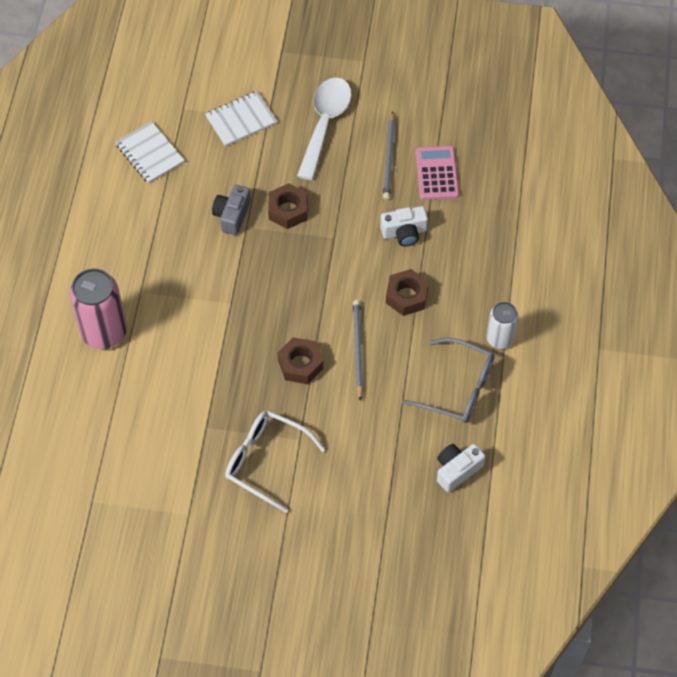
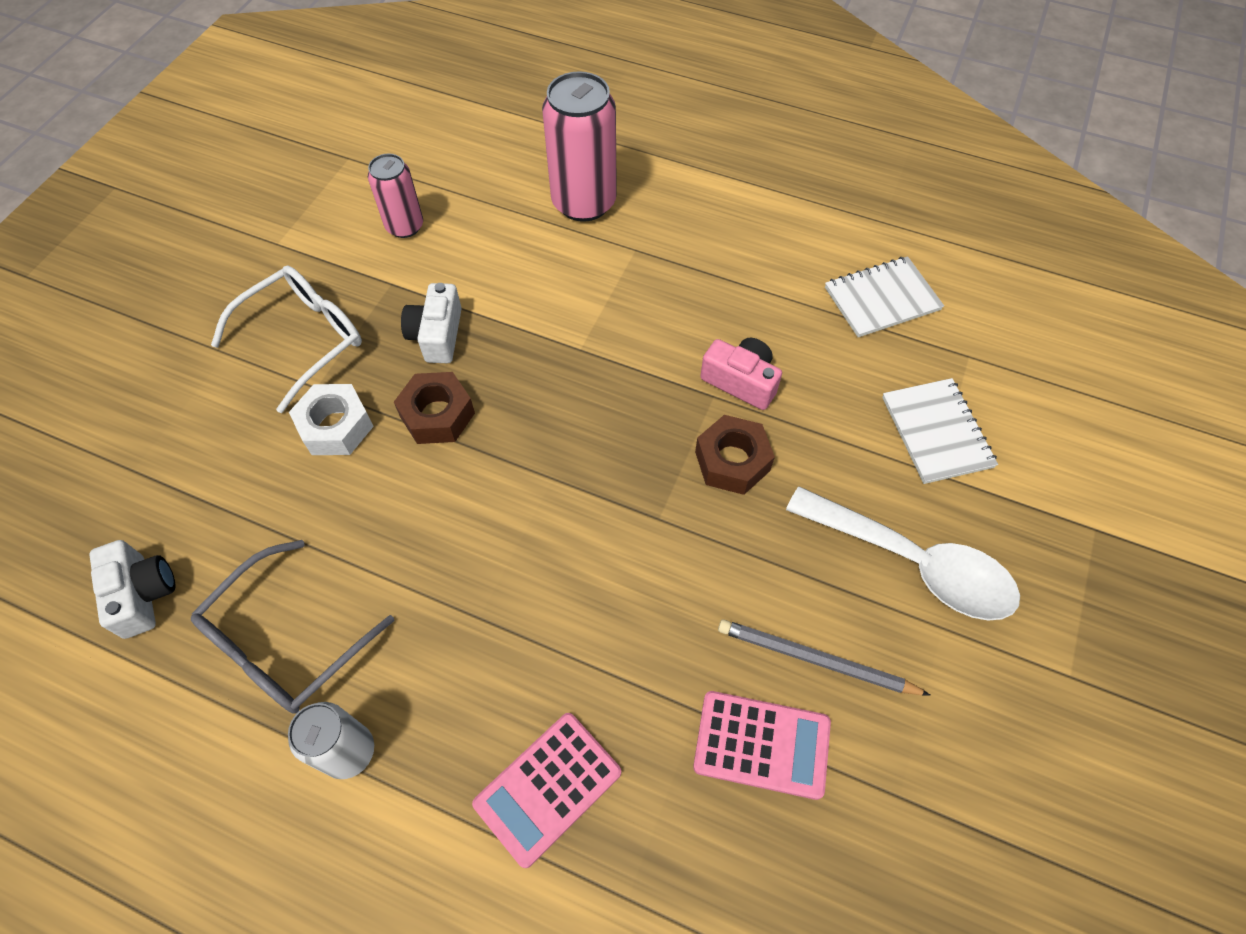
camera: 105 degrees right, 0 degrees up
grey camera [212,185,251,235] -> pink camera [700,338,782,410]
grey pencil [353,300,363,401] -> none
white camera [380,206,428,246] -> white camera moved to [401,283,462,363]
brown nut [386,269,429,316] -> none
none -> white nut [289,384,374,455]
none -> pink can [368,153,423,238]
none -> pink calculator [472,713,621,868]

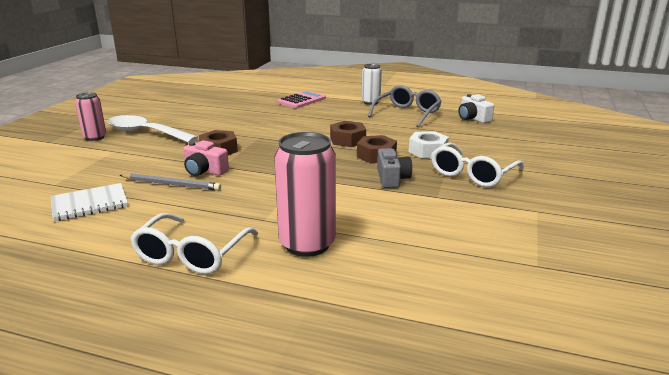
camera: 175 degrees right, 35 degrees down
pink can [368,153,423,238] -> pink can moved to [75,92,106,141]
white camera [401,283,462,363] -> grey camera [377,148,412,188]
pink calculator [693,691,831,800] -> none
grey pencil [718,619,931,696] -> grey pencil moved to [120,173,221,191]
white notebook [882,378,998,484] -> none
none -> white glasses [130,213,258,274]
none -> brown nut [330,121,366,147]

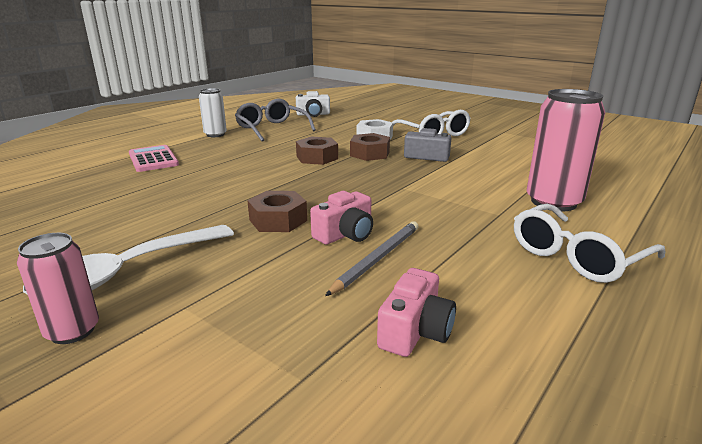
camera: 70 degrees left, 0 degrees up
white notebook [51,183,128,221] -> pink camera [377,268,456,357]
white glasses [130,213,258,274] -> white glasses turned 105 degrees clockwise [514,204,665,283]

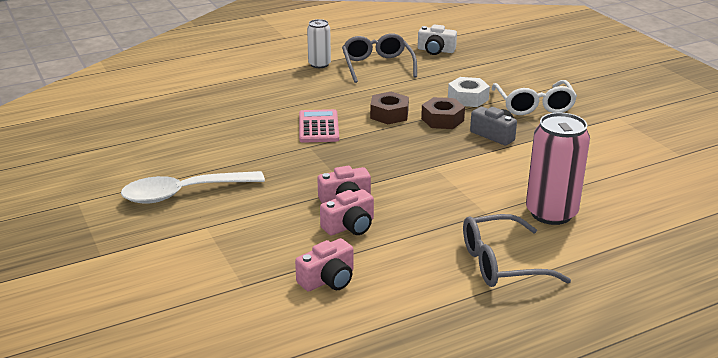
camera: 25 degrees right, 5 degrees up
pink can [17,233,99,344] -> none
pink calculator [129,145,179,172] -> pink calculator moved to [299,109,339,143]
brown nut [247,191,307,232] -> none
grey pencil [325,221,419,296] -> pink camera [320,189,374,235]
white glasses [514,204,665,283] -> grey glasses [463,214,571,287]

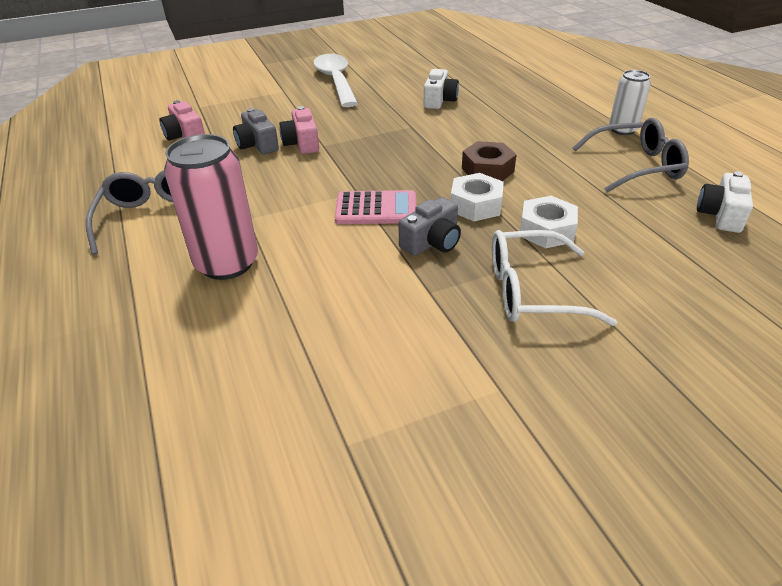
camera: 95 degrees right, 10 degrees up
pink calculator [299,109,339,143] -> pink calculator moved to [335,190,416,224]
pink camera [320,189,374,235] -> grey camera [233,108,279,154]
brown nut [421,97,465,129] -> white nut [451,173,504,221]
none -> white camera [424,69,459,109]

